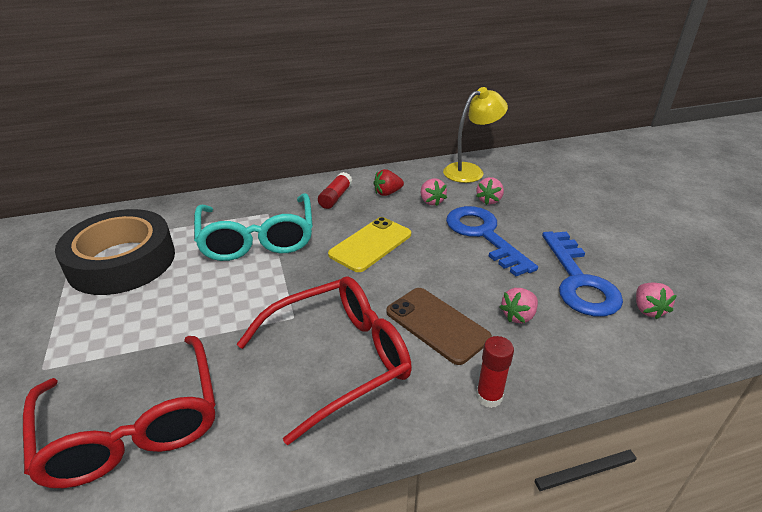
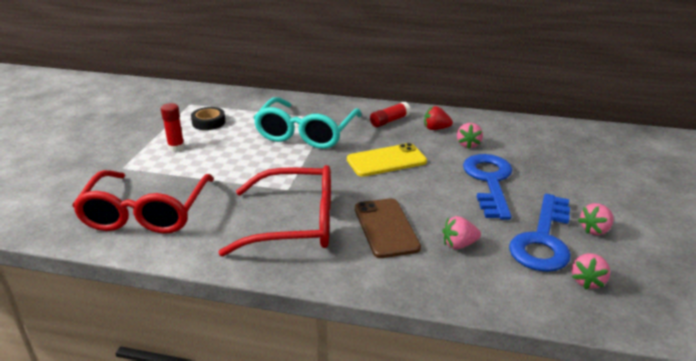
camera: 30 degrees right, 5 degrees down
black tape [55,209,175,295] -> black tape [191,107,226,130], size x0.43
yellow lamp [443,87,508,183] -> none
red glue stick [476,336,514,408] -> red glue stick moved to [161,103,185,152]
pink strawberry [477,177,504,205] -> pink strawberry moved to [578,203,614,235]

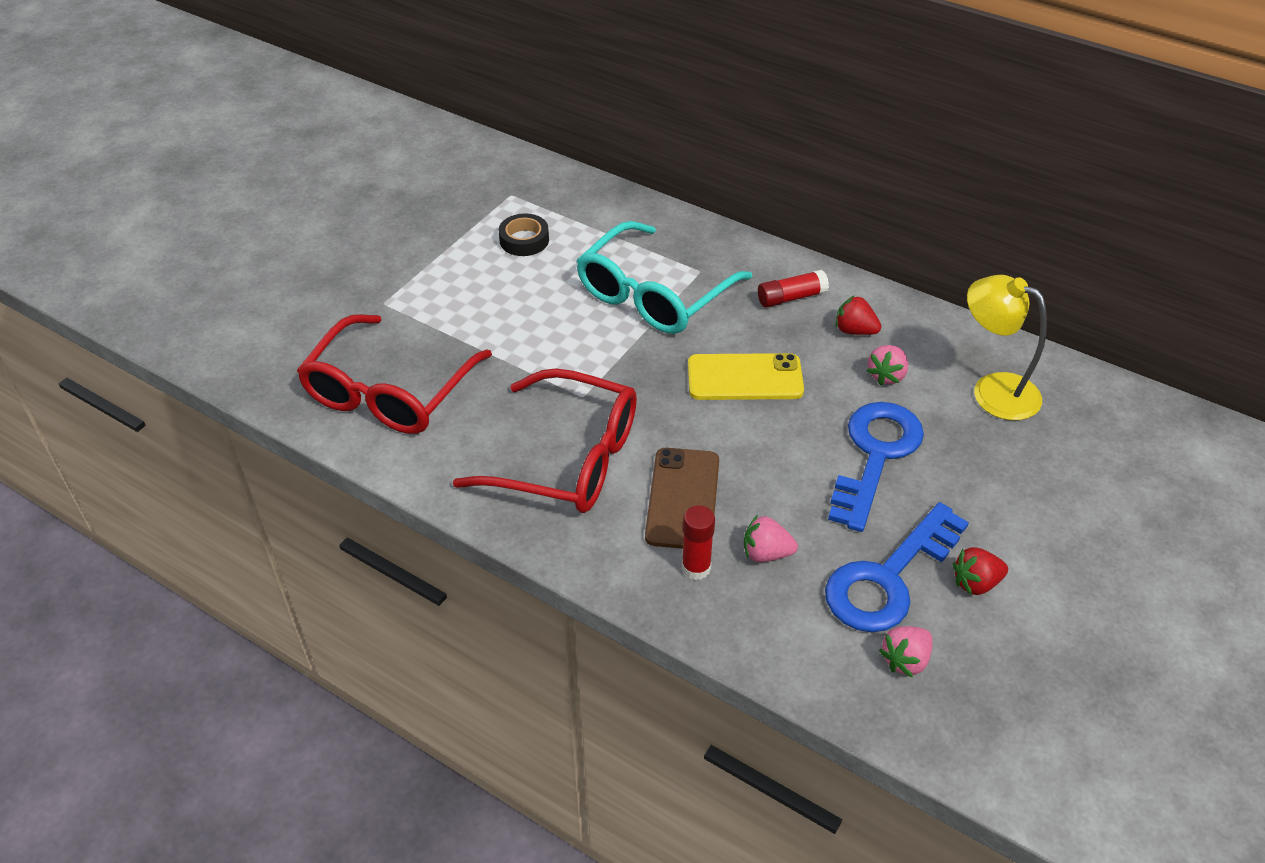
camera: 20 degrees right, 15 degrees up
red glue stick [161,103,185,152] -> red glue stick moved to [682,505,715,580]
pink strawberry [578,203,614,235] -> red strawberry [953,547,1008,595]
none -> yellow lamp [967,275,1047,420]

